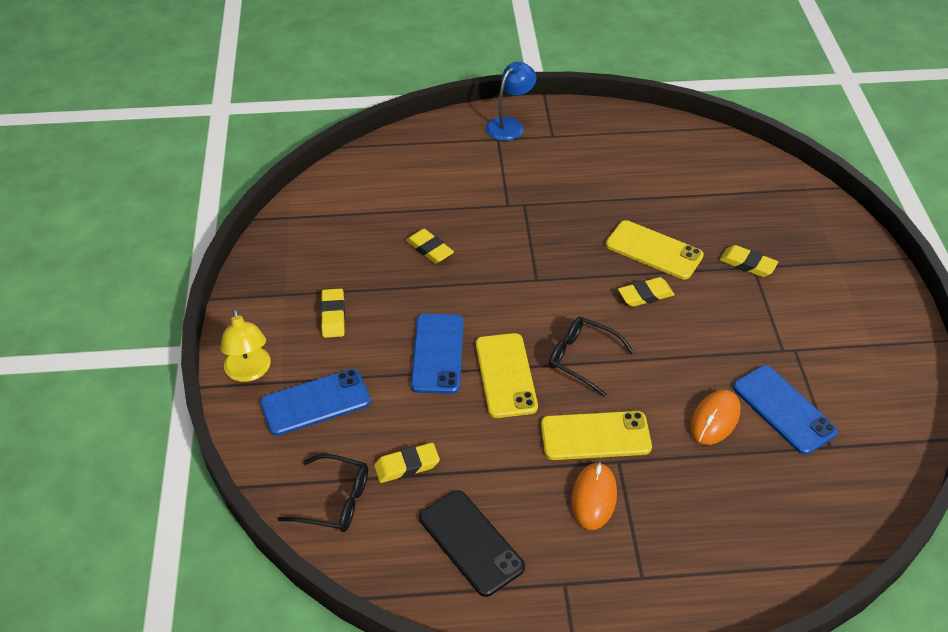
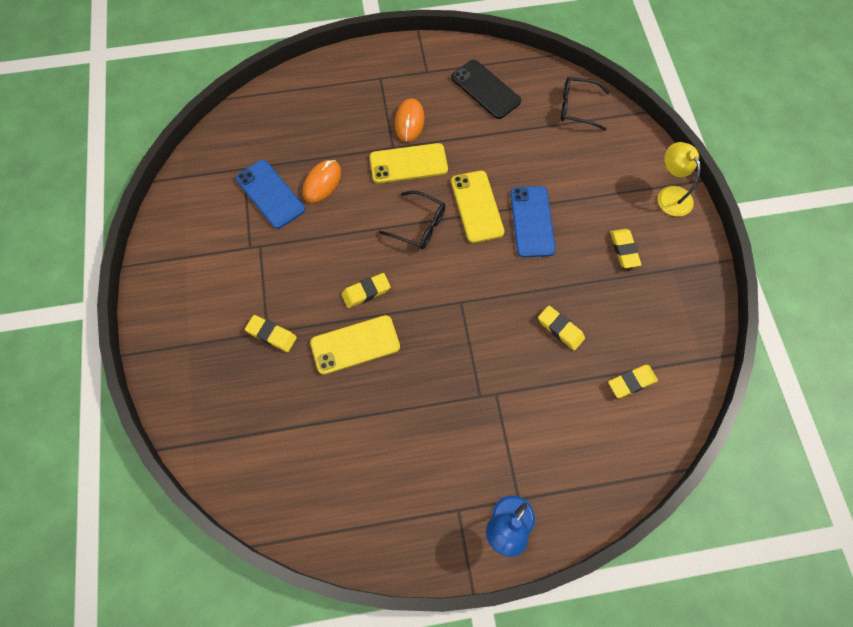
camera: 175 degrees right, 20 degrees up
blue phone [260,369,371,436] -> none
yellow eraser [374,443,440,483] -> yellow eraser moved to [608,365,658,398]
yellow phone [606,220,704,280] -> yellow phone turned 45 degrees counterclockwise [310,315,400,375]

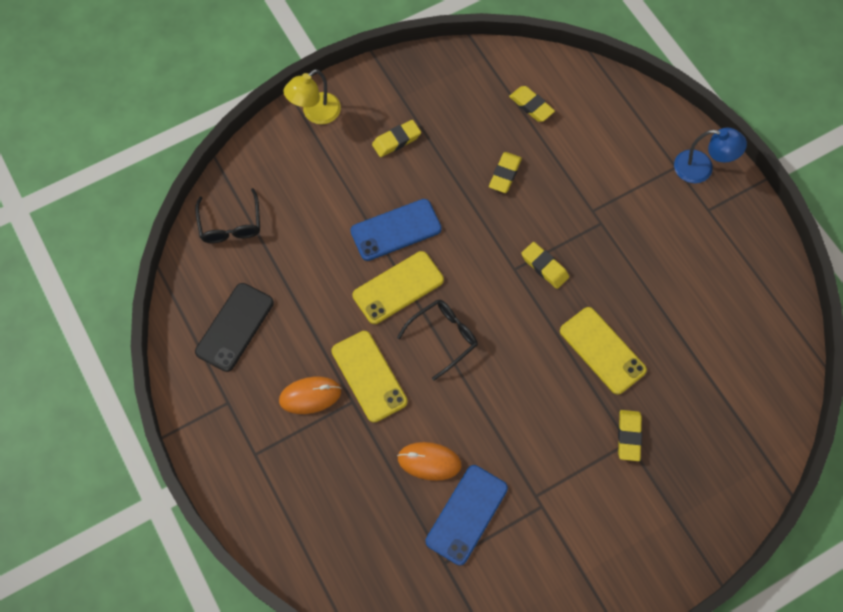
camera: 110 degrees left, 0 degrees up
yellow eraser [341,273,391,308] -> yellow eraser moved to [521,242,569,289]
black glasses [379,191,446,249] -> black glasses turned 45 degrees clockwise [397,299,478,381]

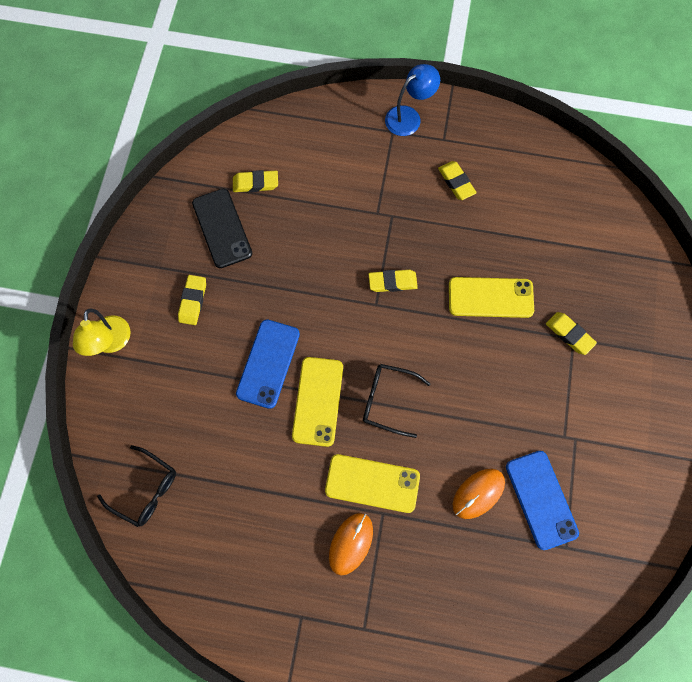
camera: 50 degrees left, 5 degrees up
black phone [195,283,274,372] -> black phone moved to [192,189,252,268]
black glasses [397,299,478,381] -> black glasses turned 75 degrees counterclockwise [363,364,430,438]
yellow eraser [489,152,522,193] -> yellow eraser moved to [438,161,477,200]

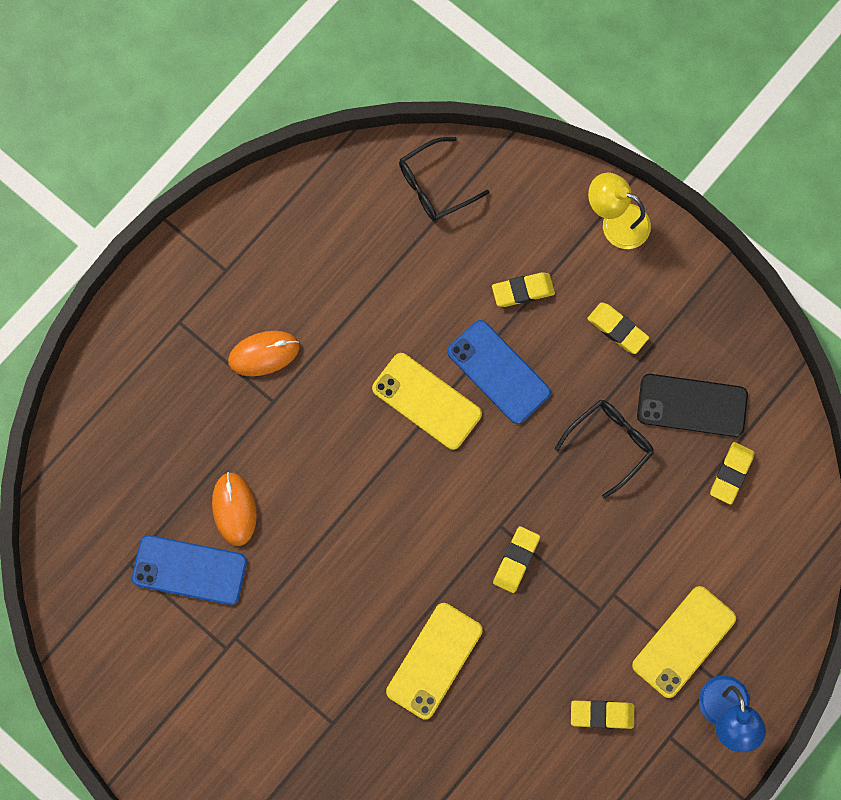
camera: 120 degrees right, 5 degrees up
yellow phone [325,454,420,513] -> yellow phone moved to [632,586,736,698]
orange mouse [329,513,373,575] -> orange mouse turned 75 degrees counterclockwise [228,331,299,376]
black glasses [363,364,430,438] -> black glasses moved to [555,400,654,499]
yellow eraser [546,312,597,355] -> yellow eraser moved to [492,272,555,307]

